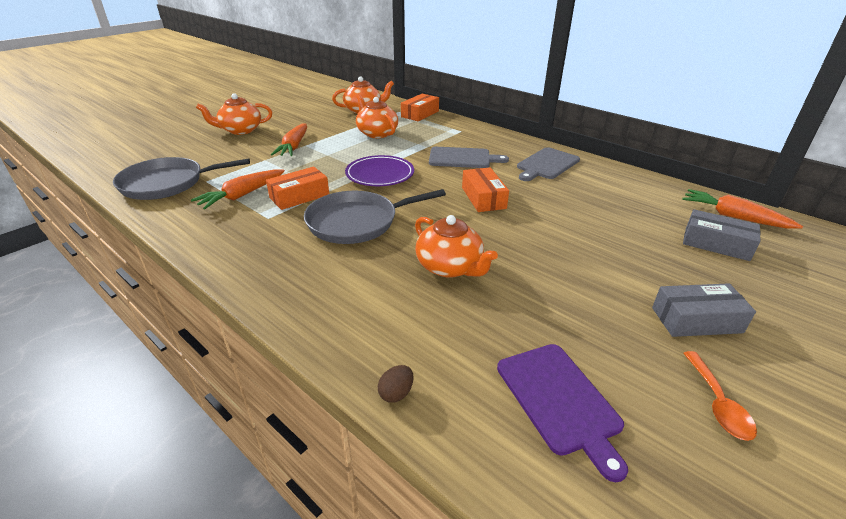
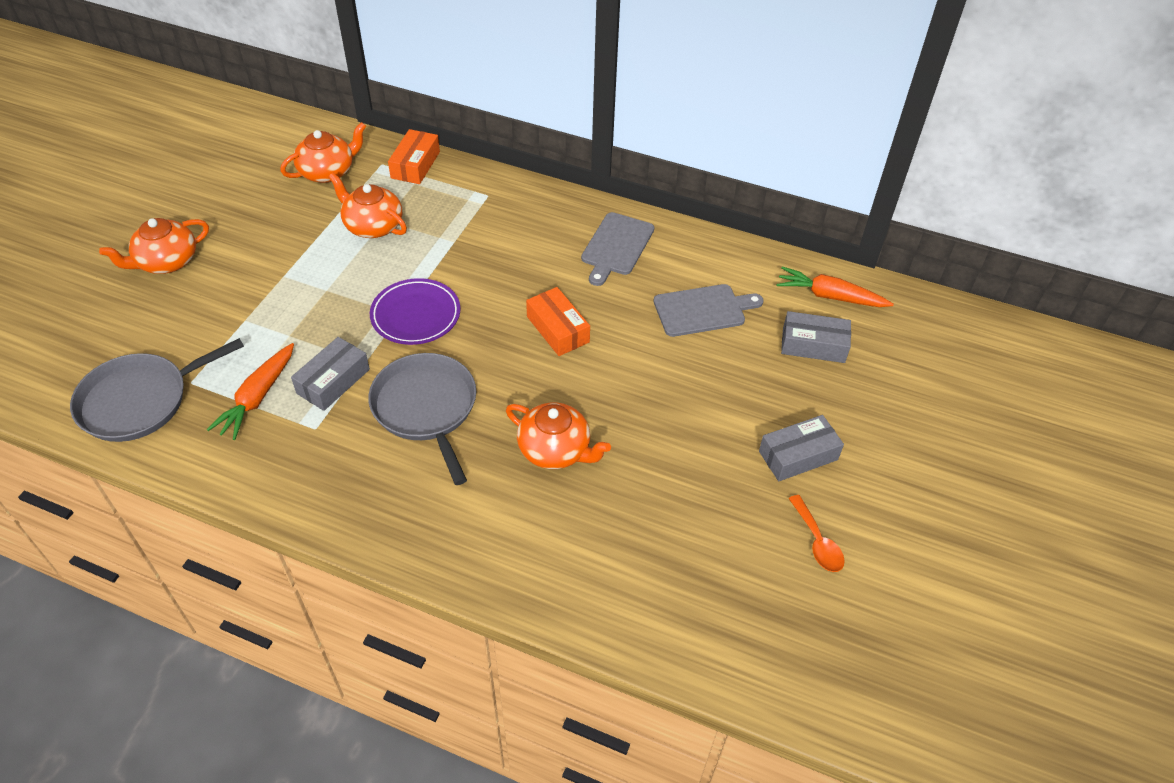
camera: 20 degrees left, 15 degrees up
orange box [266,167,329,210] -> grey box [291,337,370,411]
orange carrot [271,123,307,156] -> none
grey pan [304,189,446,244] -> grey pan turned 105 degrees clockwise [368,353,476,485]
brown egg [378,365,414,403] -> none
grey cutting board [429,147,509,168] -> grey cutting board moved to [654,284,764,337]
purple cutting board [497,344,628,482] -> none

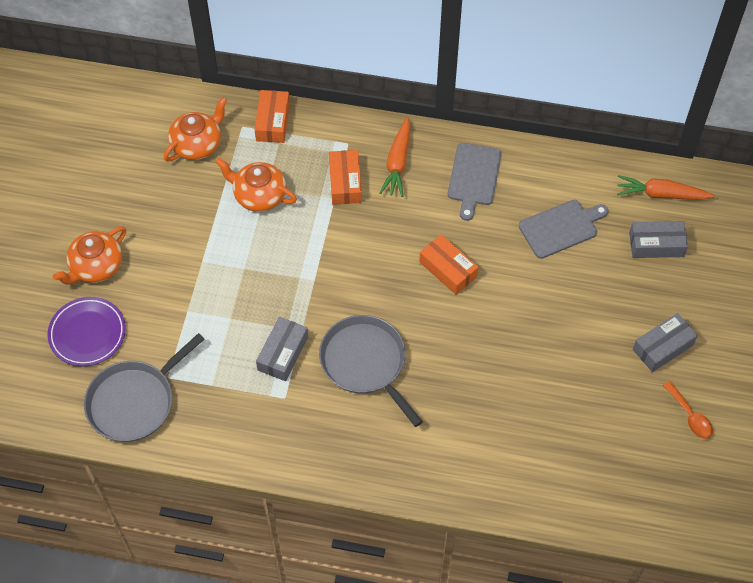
camera: 10 degrees left, 10 degrees up
orange carrot [207,343,294,440] -> orange carrot moved to [379,117,410,197]
purple plate [370,278,460,345] -> purple plate moved to [47,297,126,366]
orange teapot [506,402,611,469] -> none
none -> orange box [329,150,362,205]

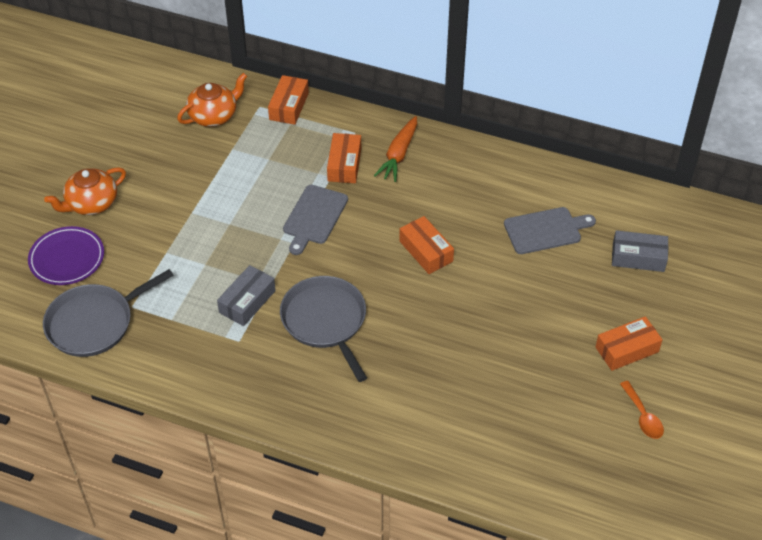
camera: 10 degrees right, 10 degrees down
orange teapot [215,158,297,212] -> none
grey cutting board [448,143,502,221] -> grey cutting board moved to [283,185,348,255]
orange carrot [617,175,715,200] -> none
grey box [633,313,698,372] -> orange box [596,316,663,371]

